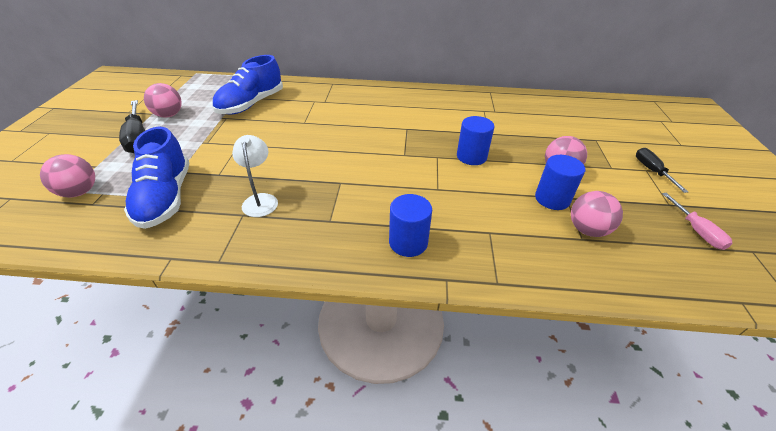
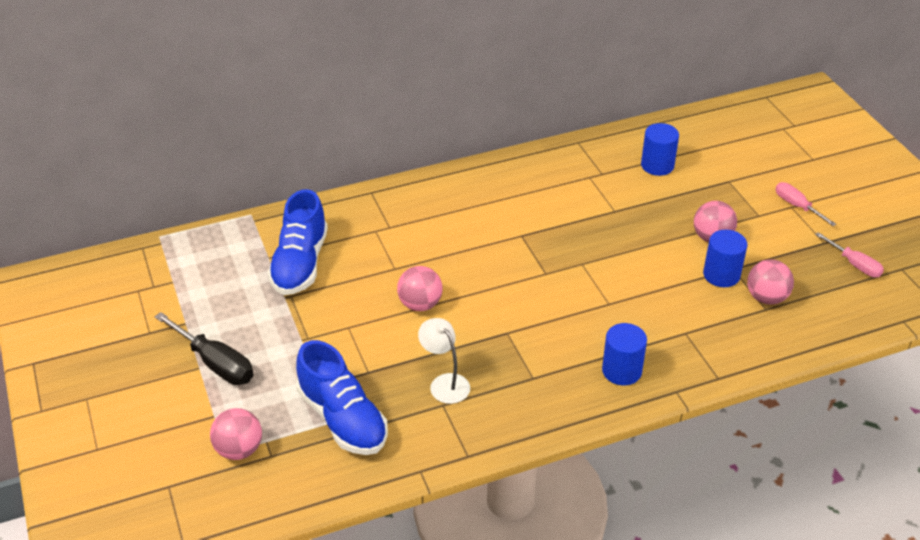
camera: 25 degrees left, 0 degrees up
pink ball [144,83,182,118] -> pink ball moved to [397,266,443,311]
blue cylinder [457,116,494,165] -> blue cylinder moved to [641,123,679,176]
black screwdriver [636,148,688,193] -> pink screwdriver [775,182,836,226]

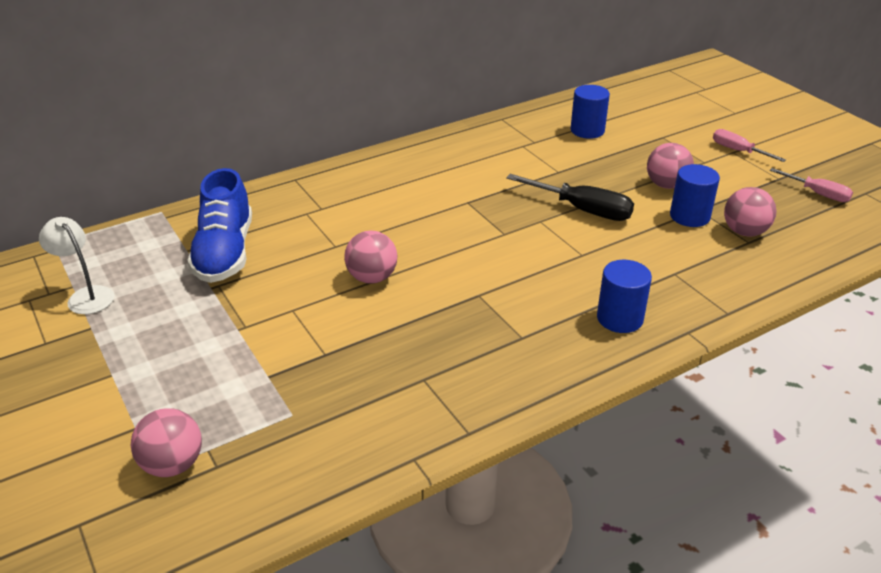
camera: 10 degrees left, 5 degrees down
black screwdriver [154,312,253,385] -> black screwdriver moved to [506,174,634,221]
blue shoe [296,340,388,455] -> none
white lamp [418,318,470,404] -> white lamp moved to [39,217,114,314]

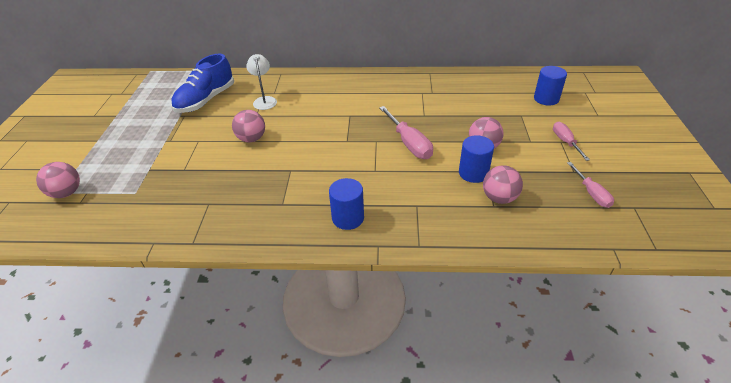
camera: 35 degrees right, 5 degrees up
white lamp [39,217,114,314] -> white lamp moved to [246,54,277,110]
black screwdriver [506,174,634,221] -> pink screwdriver [379,106,433,159]
blue cylinder [570,85,610,139] -> blue cylinder moved to [534,66,567,106]

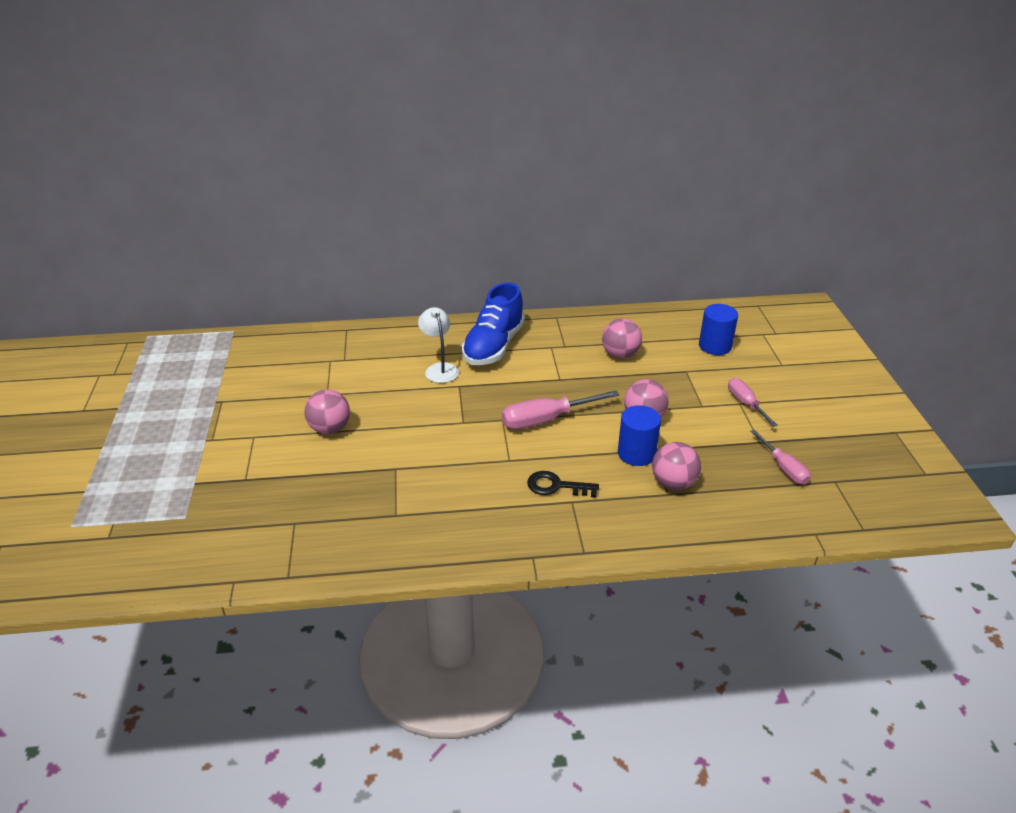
camera: 10 degrees left, 5 degrees down
pink ball [36,162,80,198] -> pink ball moved to [602,318,642,358]
blue shoe [171,53,234,113] -> blue shoe moved to [462,282,525,365]
white lamp [246,54,277,110] -> white lamp moved to [418,307,459,383]
blue cylinder [329,178,364,230] -> none
pink screwdriver [379,106,433,159] -> pink screwdriver turned 105 degrees clockwise [502,390,619,429]
none -> black key [527,471,599,497]

